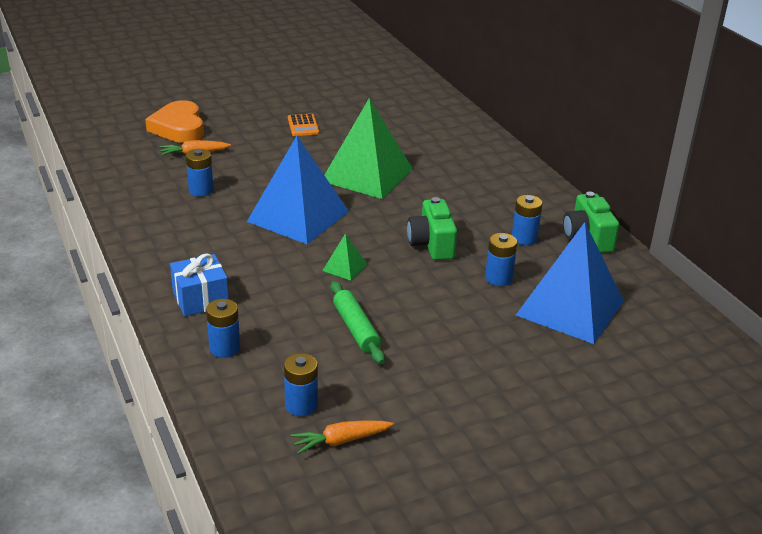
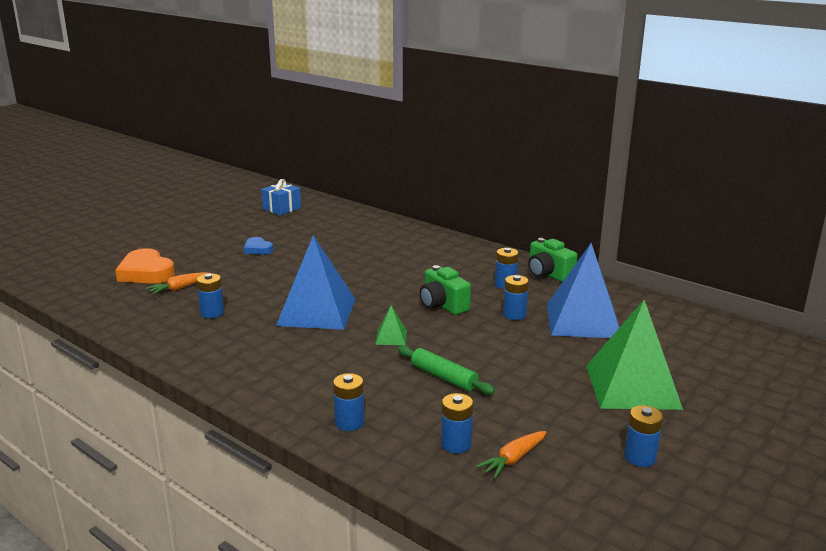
camera: 25 degrees left, 10 degrees down
blue gift [170,254,229,316] -> blue gift moved to [261,179,301,215]
orange calculator [288,114,319,136] -> blue heart [244,237,273,255]
green pyramid [324,98,413,199] -> green pyramid moved to [586,300,683,410]
none -> blue battery [624,405,663,467]

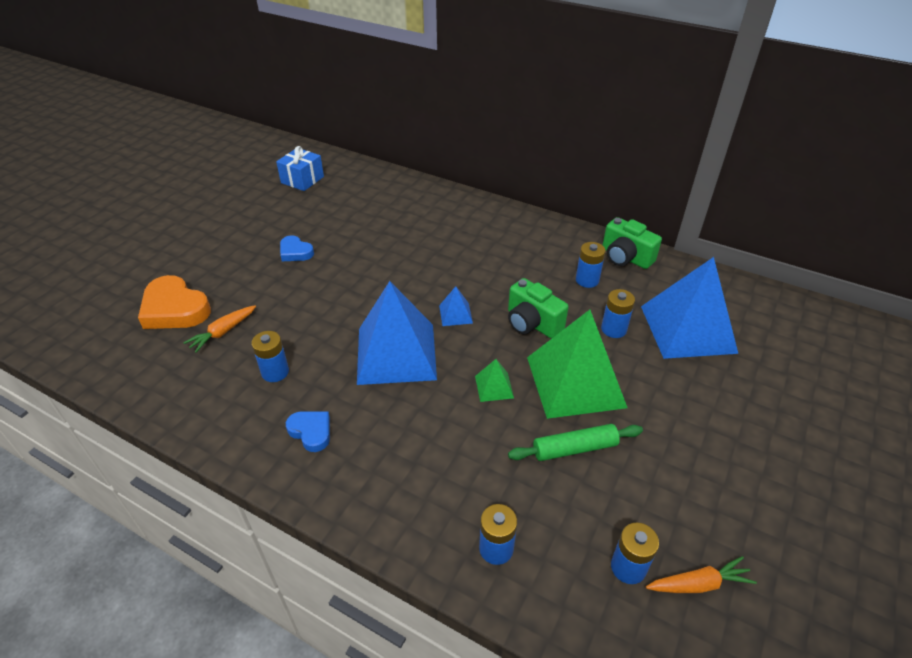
camera: 10 degrees left, 20 degrees up
green rolling pin [398,346,495,395] -> green rolling pin turned 45 degrees counterclockwise [508,424,643,461]
orange carrot [476,431,547,479] -> orange carrot turned 135 degrees counterclockwise [646,556,757,593]
green pyramid [586,300,683,410] -> green pyramid moved to [527,310,628,419]
blue battery [624,405,663,467] -> none
none -> blue heart [286,411,330,452]
none -> blue pyramid [439,286,473,326]

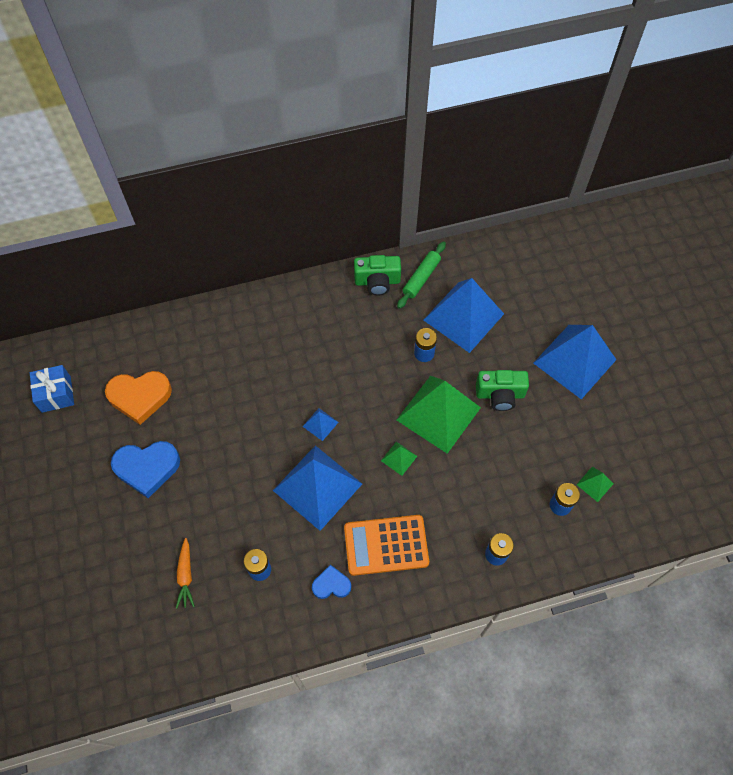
camera: 45 degrees left, 20 degrees up
orange heart [138,275,211,329] -> orange heart moved to [105,371,172,425]
blue heart [280,235,314,261] -> blue heart [111,441,180,498], size x1.78
green camera [508,278,569,338] -> green camera moved to [476,370,529,411]
green rolling pin [508,424,643,461] -> green rolling pin moved to [397,241,446,309]
blue battery [576,242,606,288] -> none
orange carrot [646,556,757,593] -> green pyramid [576,467,614,502]
none -> orange calculator [344,515,429,576]
none -> blue pyramid [533,325,616,399]

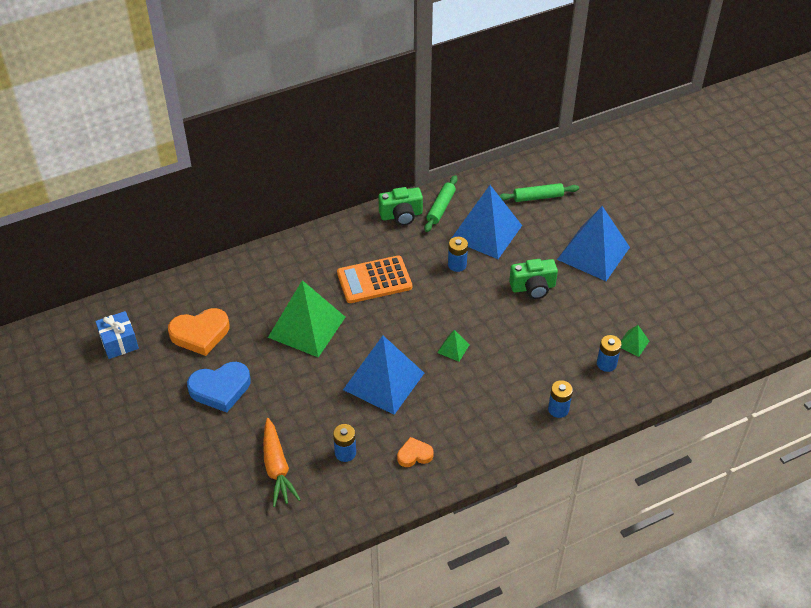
camera: 10 degrees left, 15 degrees down
orange carrot [176,538,195,609] -> orange carrot [263,418,301,507], size x1.57
blue pyramid [302,408,339,441] -> none
blue heart [312,565,351,599] -> orange heart [397,437,434,467]
orange calculator [344,515,429,576] -> orange calculator moved to [337,256,412,303]
green pyramid [397,376,481,454] -> green pyramid moved to [268,280,346,357]
none -> green rolling pin [499,183,579,202]

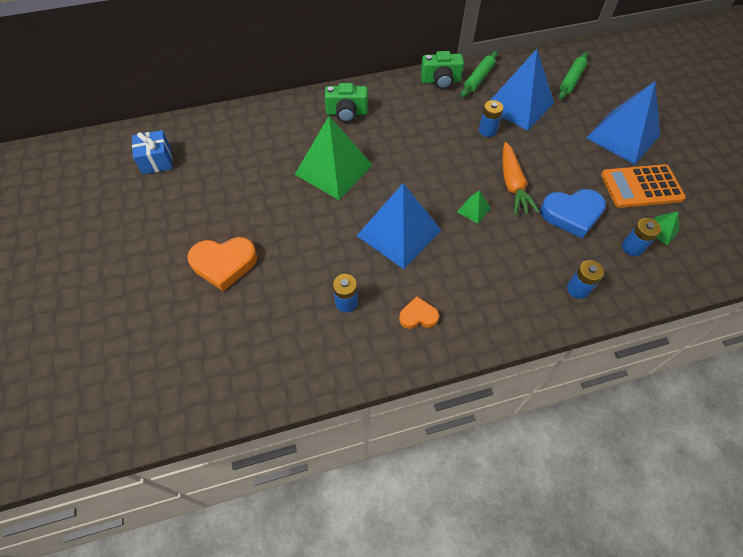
camera: 10 degrees right, 10 degrees up
orange heart [168,308,229,356] -> orange heart moved to [187,237,257,291]
blue heart [187,362,251,413] -> blue heart moved to [540,189,606,238]
orange carrot [263,418,301,507] -> orange carrot moved to [502,142,540,215]
orange calculator [337,256,412,303] -> orange calculator moved to [601,164,686,208]
green rolling pin [499,183,579,202] -> green rolling pin turned 60 degrees counterclockwise [559,52,588,99]
green camera [509,259,558,299] -> green camera moved to [325,83,368,123]

